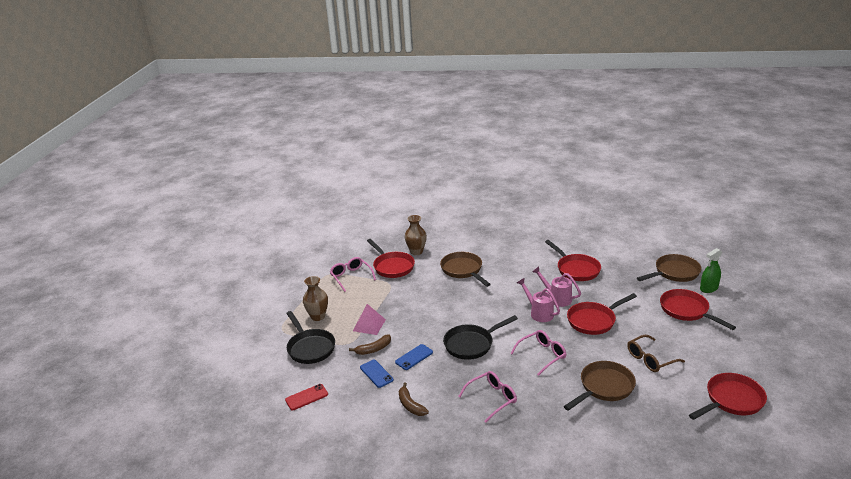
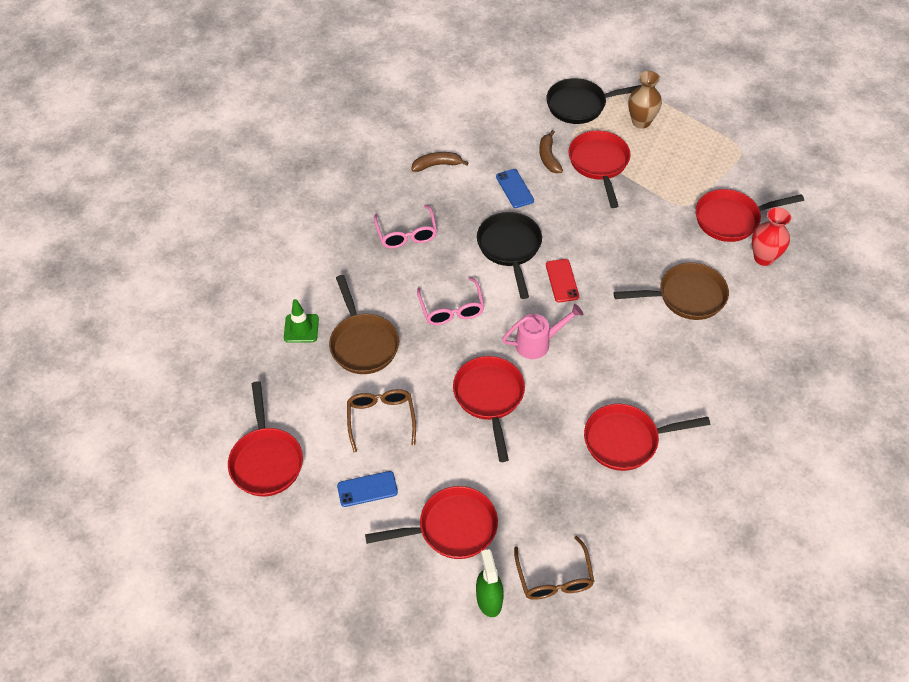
camera: 110 degrees right, 25 degrees up
red phone [285,384,328,410] -> red phone moved to [546,259,579,303]
pink glasses [330,257,376,292] -> none
pink pyramid [353,304,386,335] -> red pan [568,131,631,208]
blue phone [360,360,394,388] -> blue phone moved to [337,471,398,507]
brown vase [405,215,427,255] -> red vase [752,207,791,266]
pink watering can [532,266,581,307] -> none
brown pan [637,254,702,282] -> brown glasses [514,536,595,600]
none -> green traffic cone [284,299,319,343]

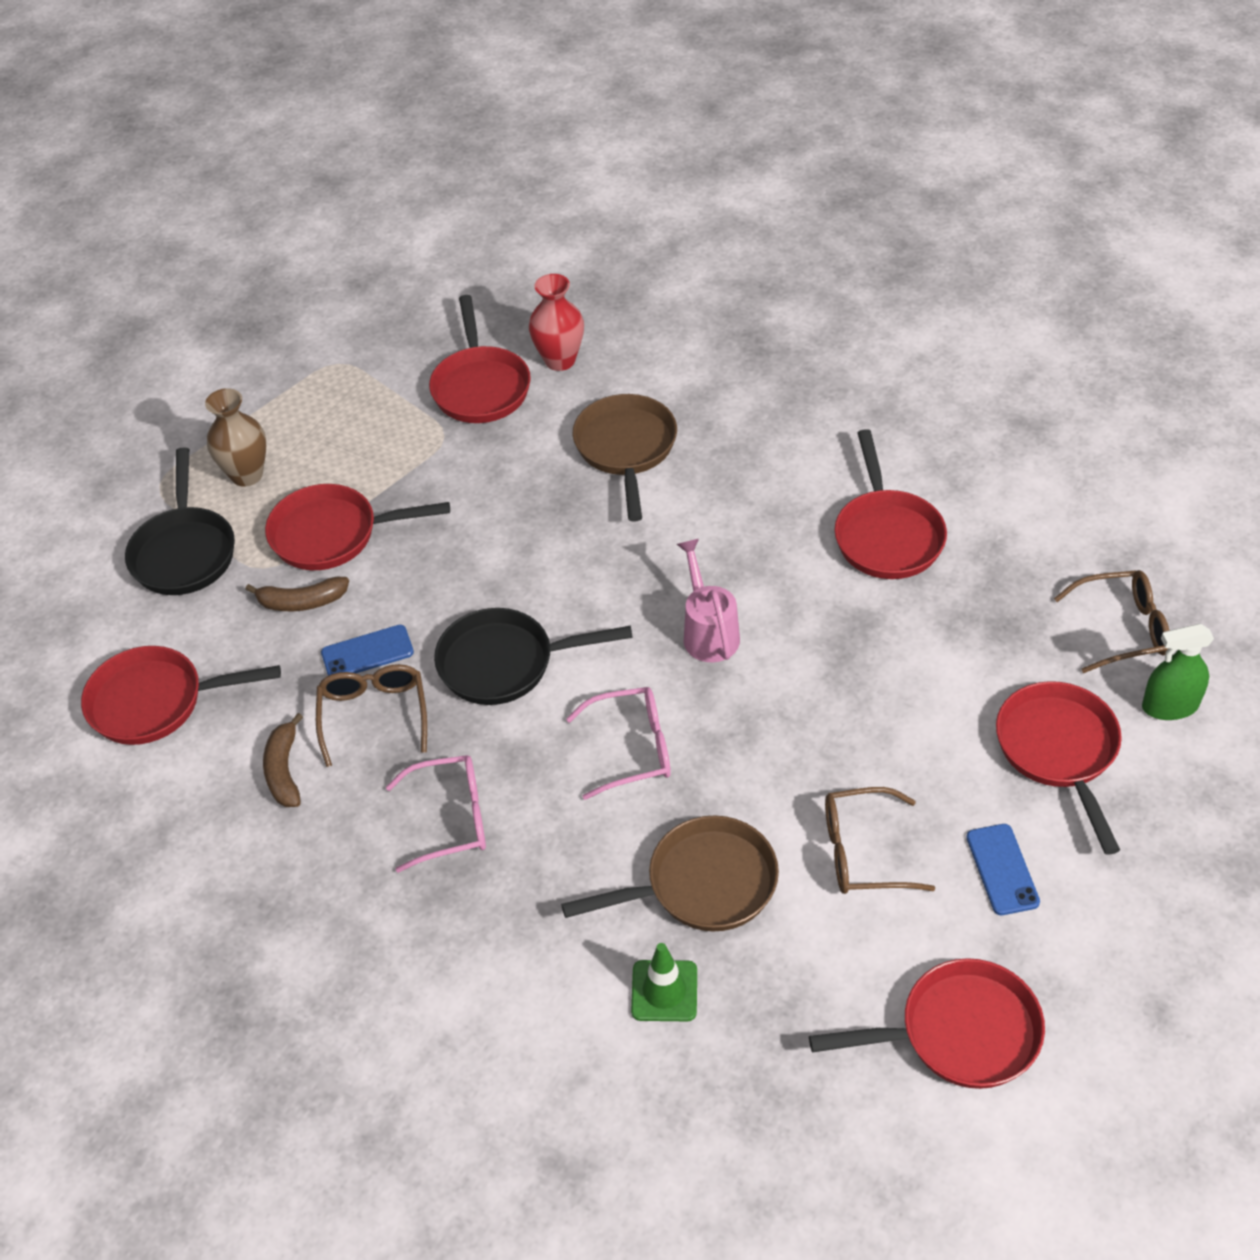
camera: 85 degrees left, 5 degrees down
red pan [453,356,525,462] -> red pan moved to [81,646,281,745]
red phone [546,259,579,303] -> none
none -> brown glasses [316,664,427,767]

